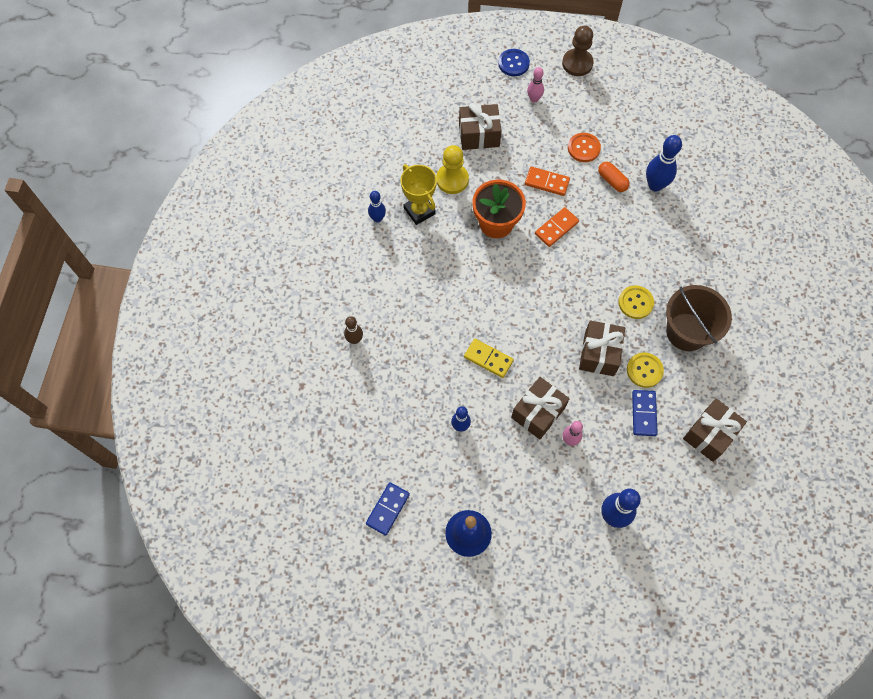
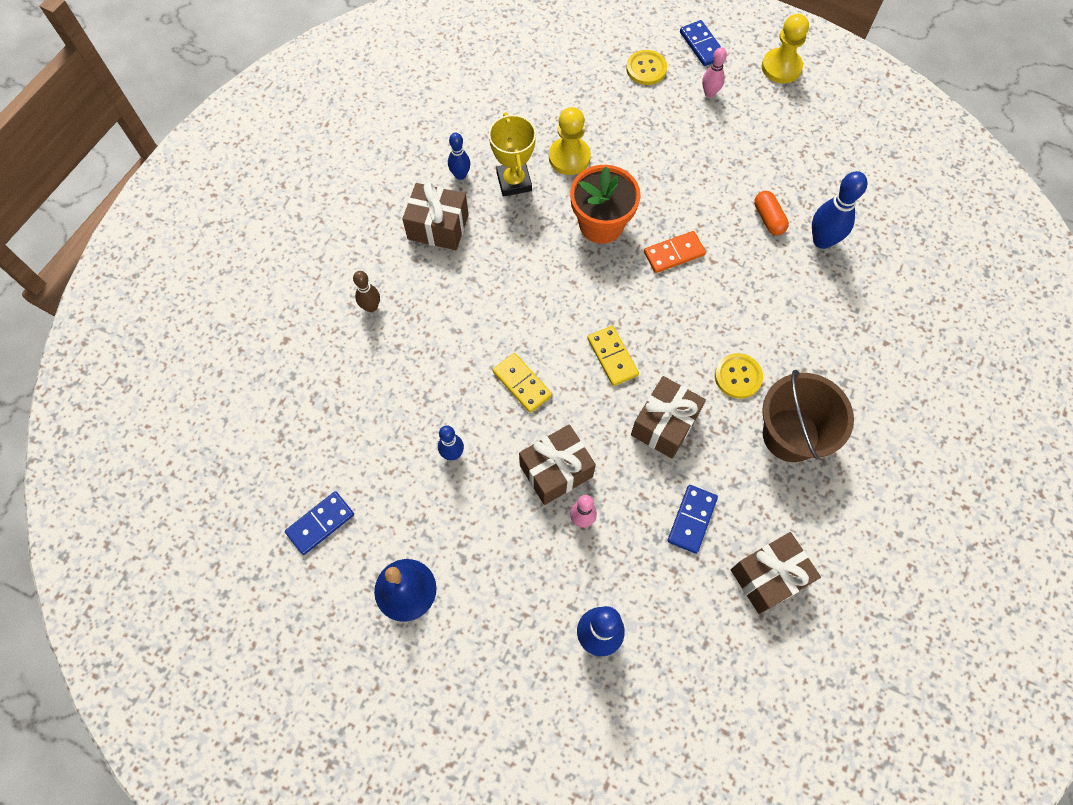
camera: 20 degrees right, 0 degrees up
brown gift [459,103,502,150] -> brown gift moved to [402,182,469,250]
blue button [498,49,530,76] -> blue domino [680,20,721,66]
orange domino [525,167,570,196] -> none
brown pawn [562,26,594,76] -> yellow pawn [762,14,809,83]
orange button [568,133,601,162] -> none
yellow button [627,353,664,388] -> yellow button moved to [626,50,667,85]
none -> yellow domino [587,326,639,386]

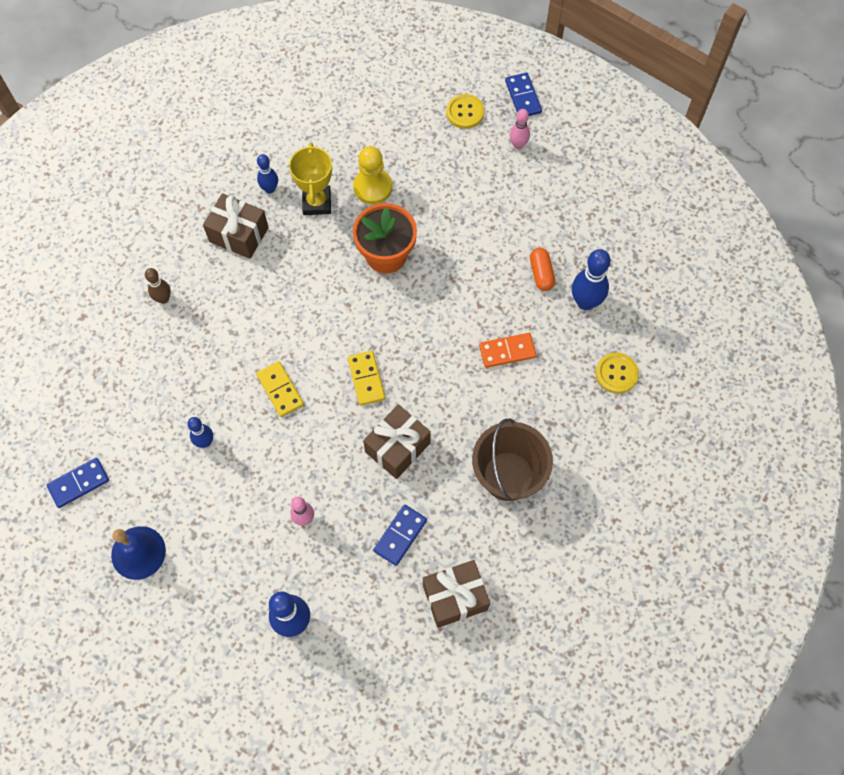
camera: 10 degrees right, 0 degrees up
brown gift [519,424,596,505] -> none
orange domino [644,231,706,273] -> orange domino moved to [479,333,537,368]
yellow button [715,353,763,399] -> yellow button moved to [595,353,639,394]
yellow pawn [762,14,809,83] -> none

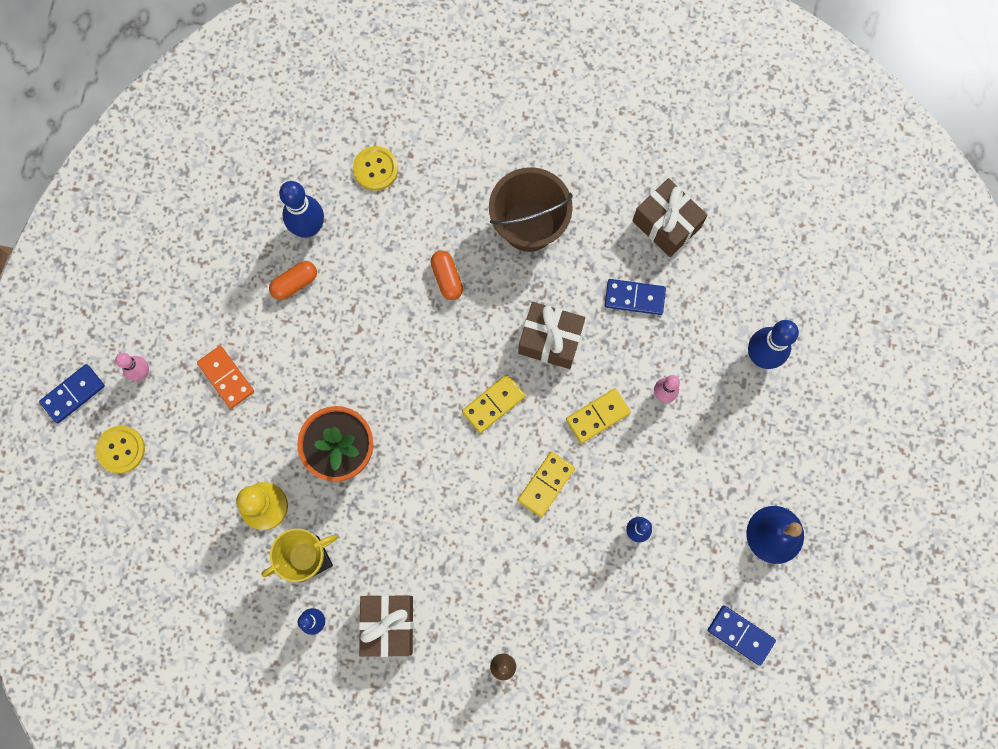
camera: 115 degrees left, 10 degrees up
orange domino [479,333,537,368] -> orange domino moved to [197,346,254,409]
none -> orange capsule [431,251,463,300]
none -> yellow domino [566,388,631,443]

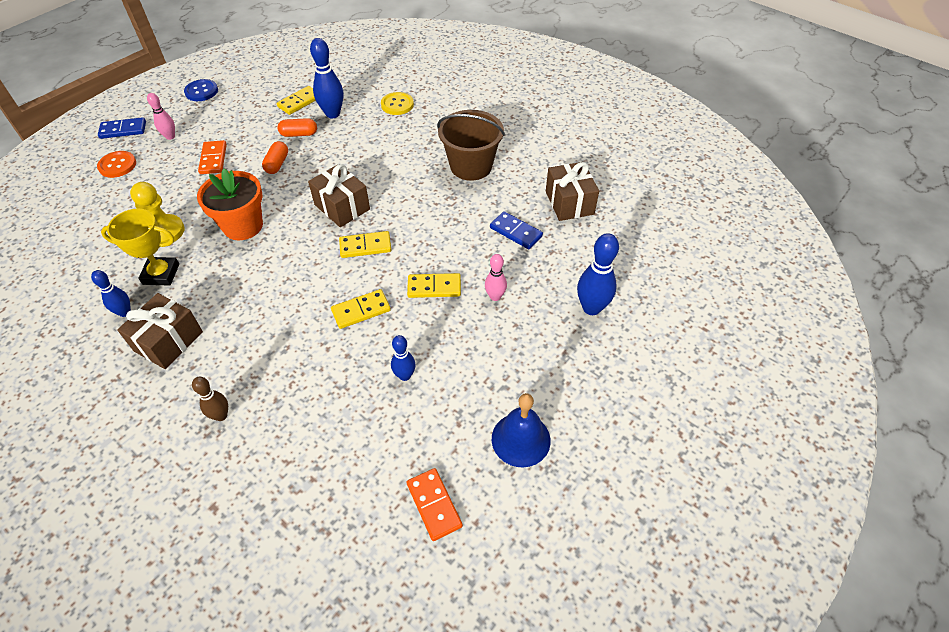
camera: 30 degrees right, 25 degrees down
yellow button [96,426,145,474] -> orange button [97,151,136,178]
orange capsule [431,251,463,300] -> orange capsule moved to [262,141,288,174]
brown gift [518,302,585,369] -> brown gift moved to [308,164,370,227]
blue domino [708,605,776,666] -> orange domino [407,468,463,541]
none -> blue button [184,79,218,101]
none -> yellow domino [277,86,316,115]

